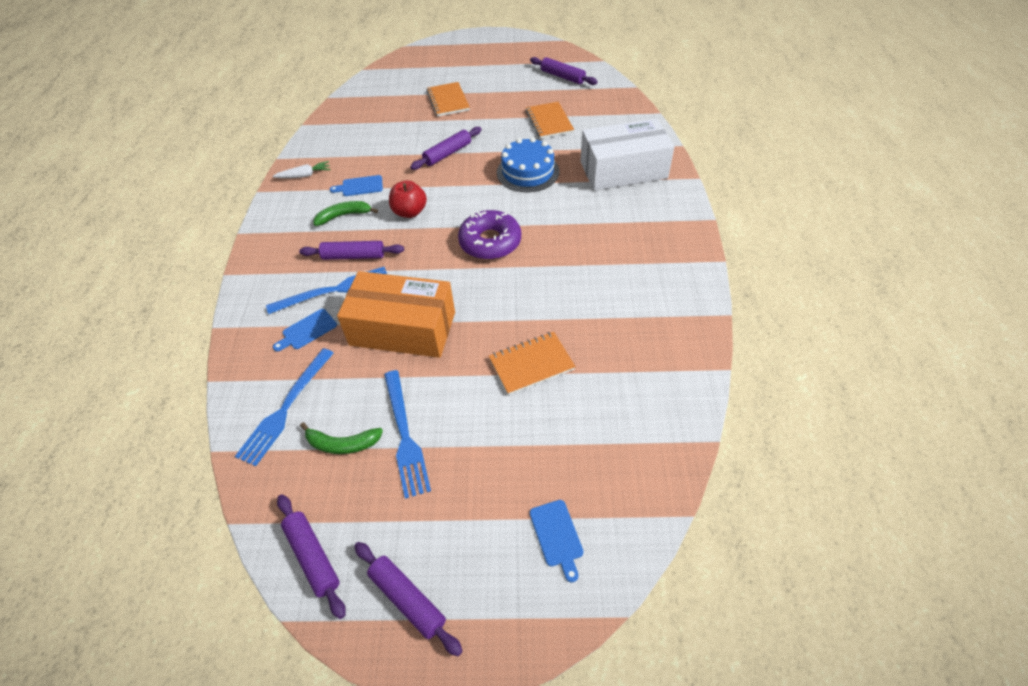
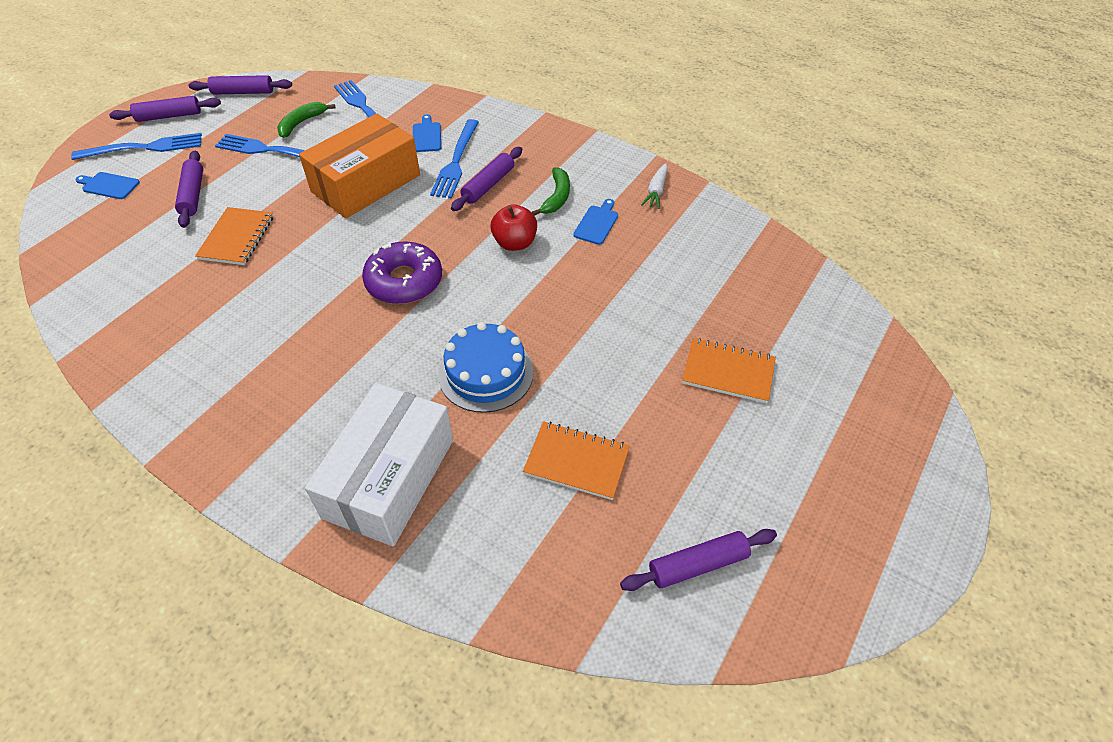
camera: 120 degrees right, 0 degrees up
purple rolling pin [410,127,482,170] -> purple rolling pin moved to [175,151,203,228]
none -> blue fork [71,133,202,160]

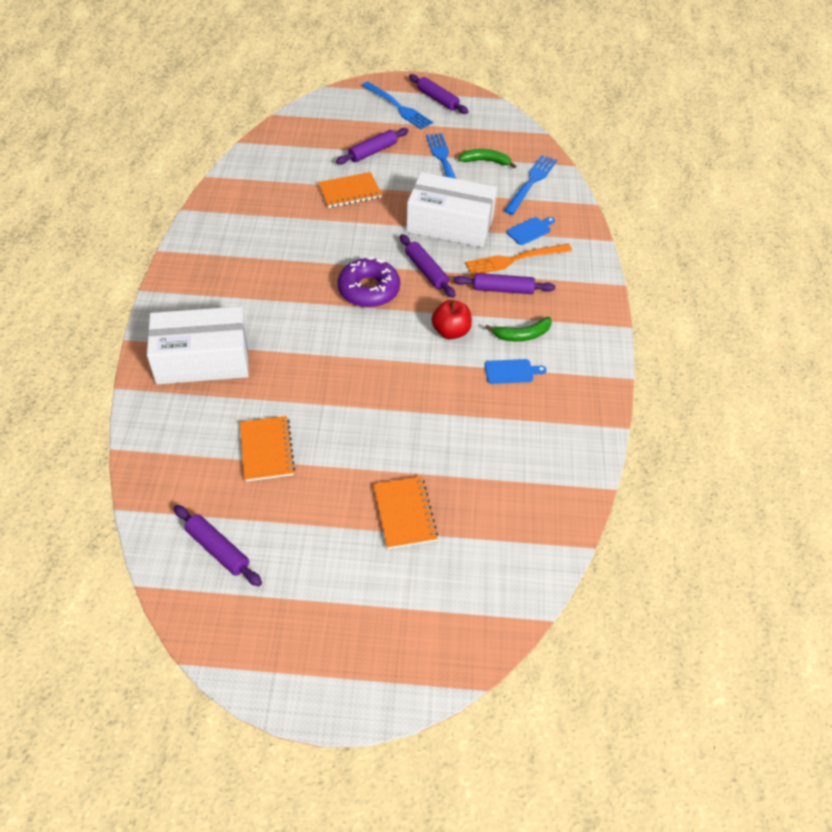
camera: 60 degrees right, 0 degrees up
blue cutting board [75,172,140,199] -> none
purple rolling pin [189,75,292,95] -> purple rolling pin moved to [400,234,456,298]
orange box [299,113,420,218] -> white box [407,172,497,247]
blue fork [430,119,479,199] -> orange fork [465,244,572,276]
blue cake [438,322,534,413] -> none
white carrot [641,163,668,209] -> none

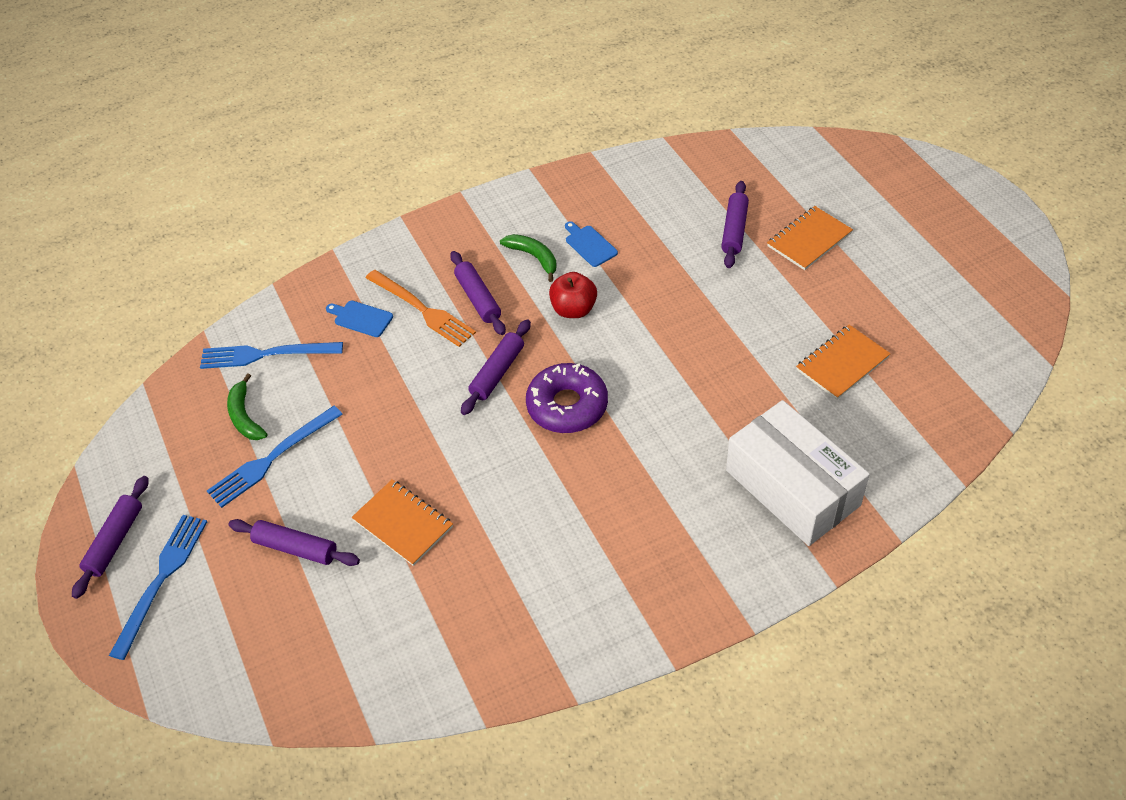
camera: 115 degrees left, 0 degrees up
purple rolling pin [174,505,262,587] -> purple rolling pin moved to [721,181,749,268]
white box [407,172,497,247] -> none

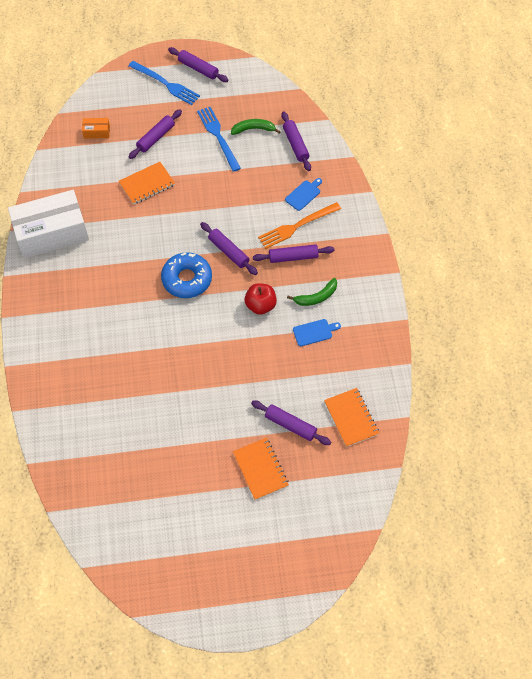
camera: 105 degrees right, 10 degrees up
blue fork [200,342,343,369] -> purple rolling pin [281,112,311,171]
purple donut [526,363,608,433] -> blue donut [161,252,212,298]
white box [726,400,870,546] -> white box moved to [8,190,89,258]
orange notebook [796,325,891,400] -> orange notebook moved to [324,388,379,447]
none -> orange box [82,118,110,139]

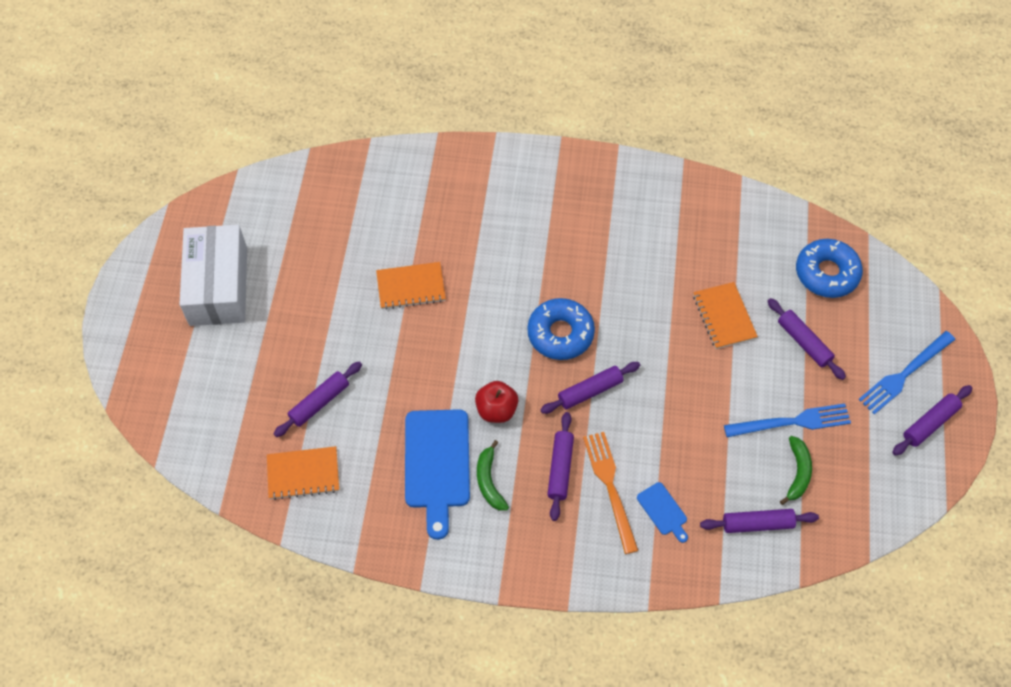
camera: 105 degrees right, 0 degrees up
white box [8,190,89,258] -> white box moved to [179,225,247,326]
orange box [82,118,110,139] -> blue donut [796,239,863,298]
orange notebook [233,438,289,500] -> orange notebook moved to [376,262,446,310]
blue cutting board [293,319,341,346] -> blue cutting board [405,409,470,540], size x2.12

